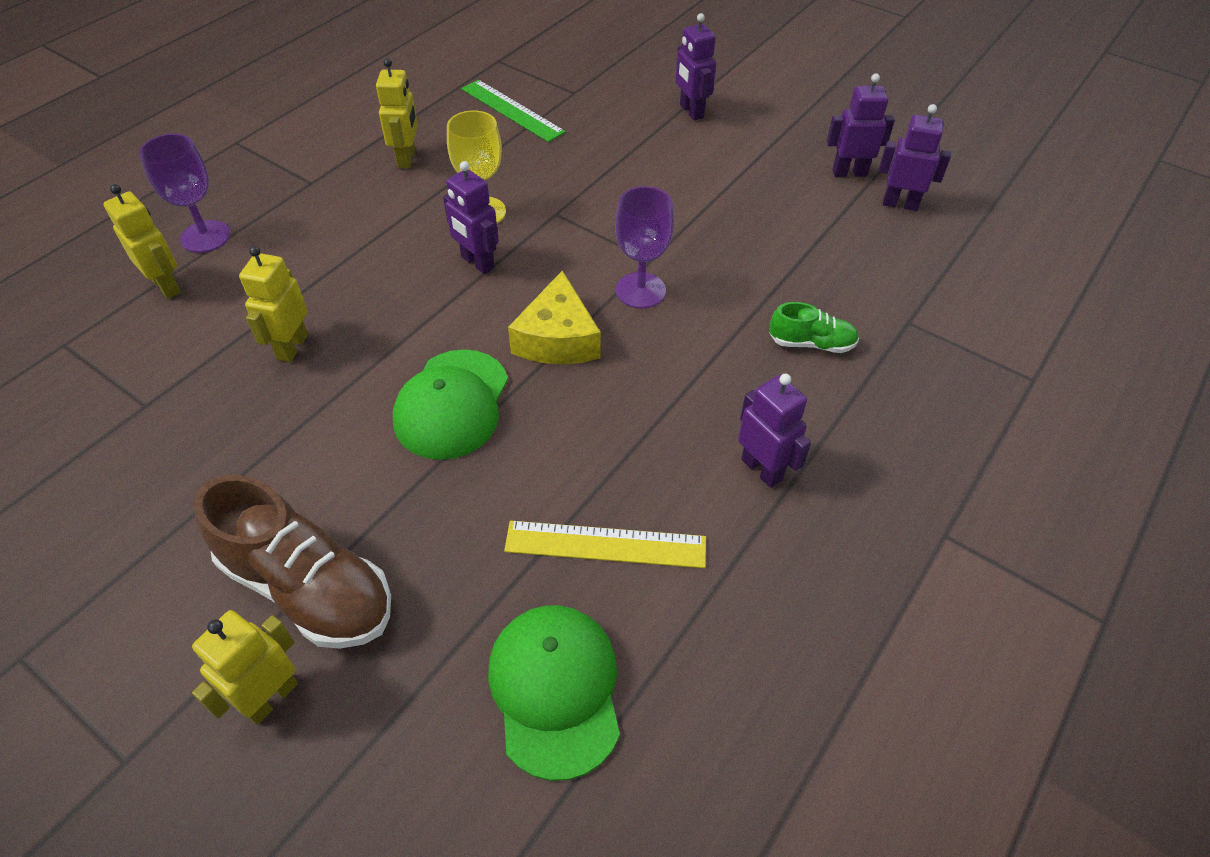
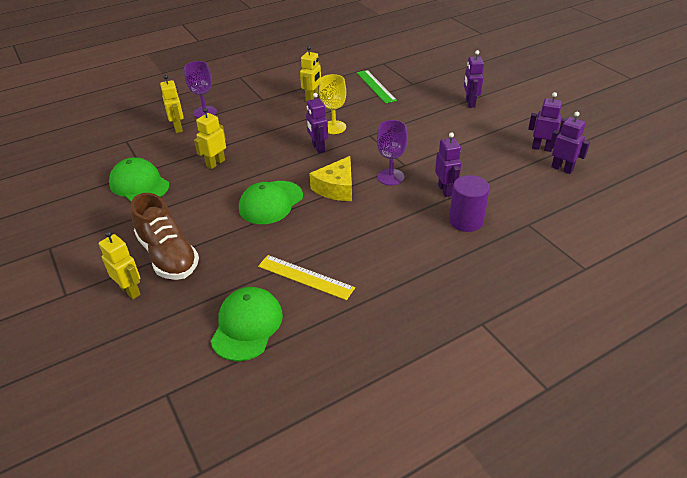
camera: 25 degrees right, 10 degrees down
yellow robot [192,610,298,725] -> yellow robot turned 75 degrees clockwise [99,231,141,299]
purple robot [738,374,811,488] -> purple robot moved to [435,132,461,197]
green shoe [769,302,859,353] -> purple cylinder [449,175,490,232]
none -> green cap [109,157,169,202]

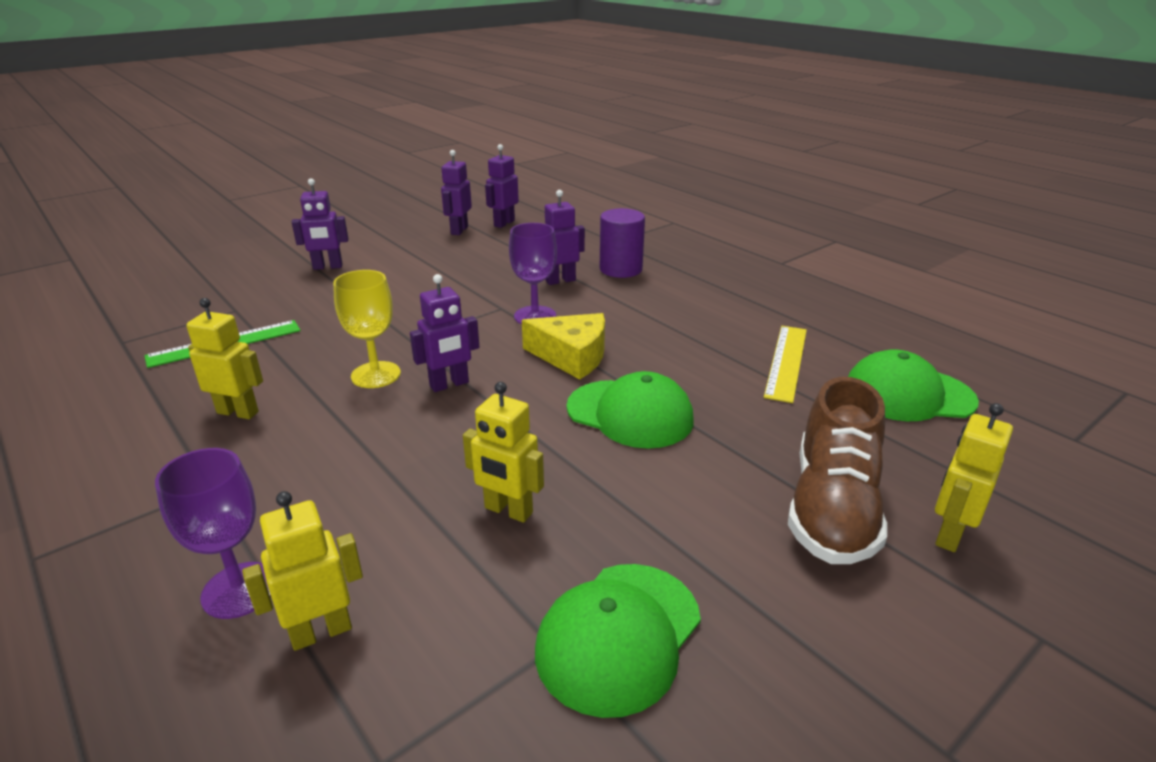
camera: 100 degrees left, 10 degrees down
brown shoe [131,193,199,280] -> brown shoe turned 150 degrees clockwise [788,377,887,564]

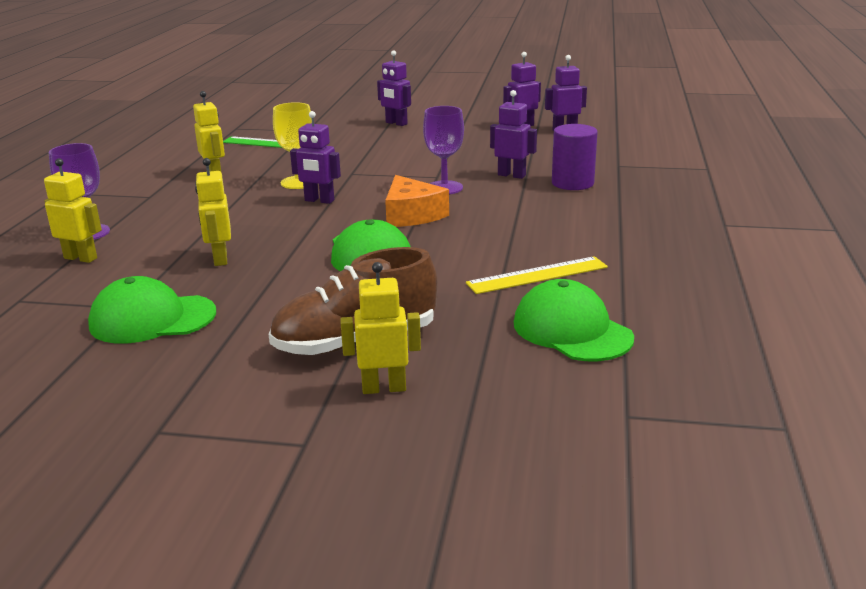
camera: 50 degrees right, 5 degrees down
yellow cheese [522,313,605,380] -> orange cheese [385,175,449,227]

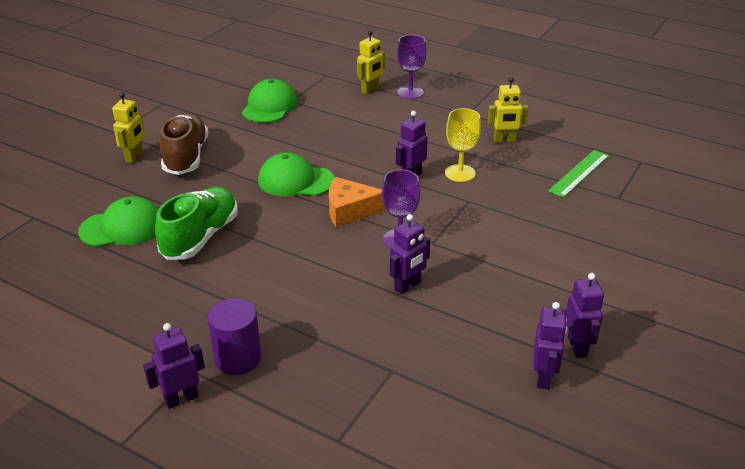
camera: 110 degrees right, 10 degrees up
yellow robot [195,158,231,266] -> none
purple robot [377,50,411,126] -> purple robot moved to [143,323,205,409]
yellow ruler [466,256,608,294] -> green shoe [155,187,238,260]
purple cylinder [552,124,598,190] -> purple cylinder moved to [208,298,261,375]

